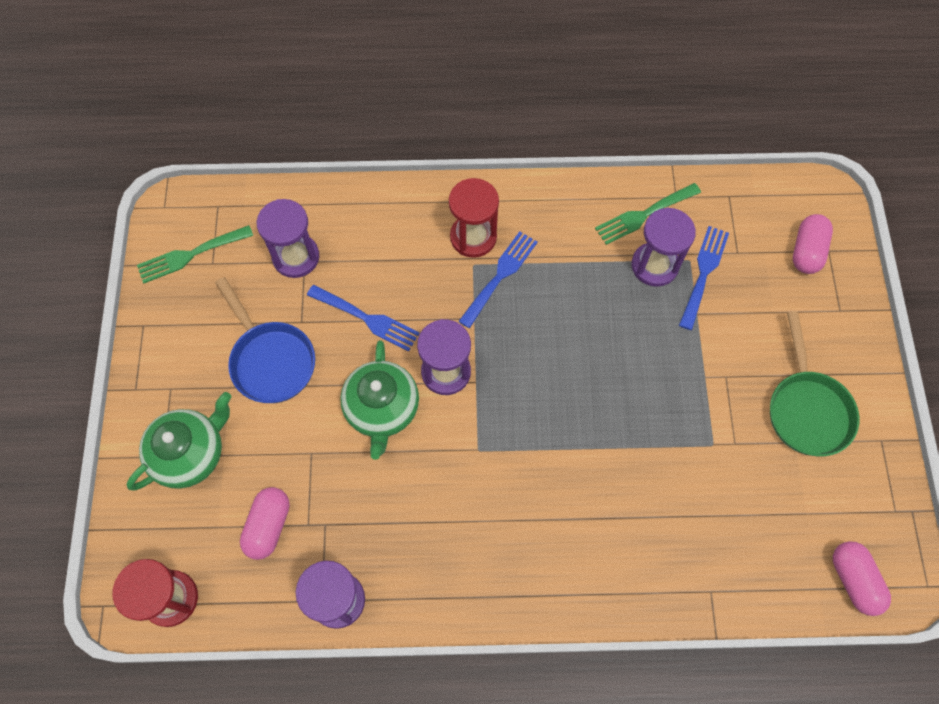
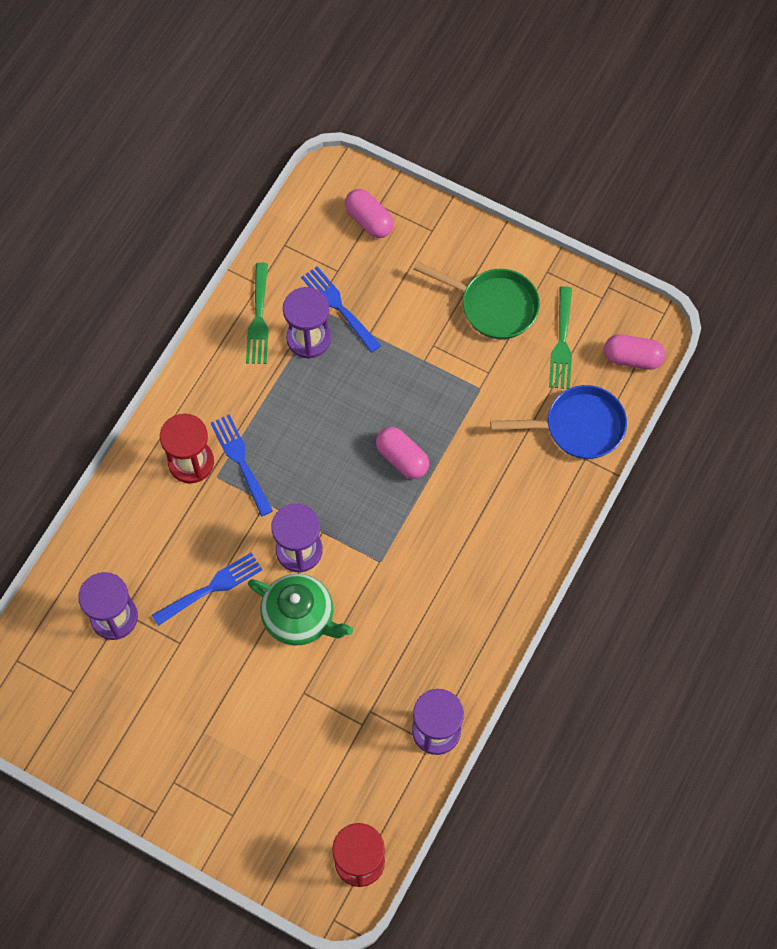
camera: 60 degrees left, 0 degrees up
green teapot [127,392,231,490] -> none
green fork [137,225,253,283] -> green fork moved to [549,286,572,389]
blue pan [215,277,315,403] -> blue pan moved to [490,385,627,459]
pink capsule [240,487,290,560] -> pink capsule moved to [376,427,429,479]

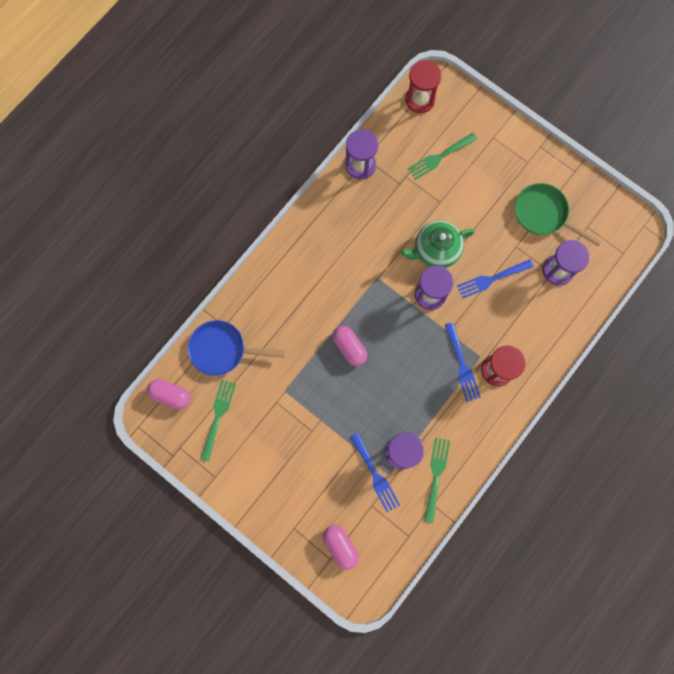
camera: 170 degrees left, 10 degrees up
green teapot [248,574,353,646] -> green teapot turned 60 degrees counterclockwise [401,221,475,268]
green pan [413,261,540,339] -> green pan moved to [515,183,602,247]
none -> green fork [408,133,477,180]

